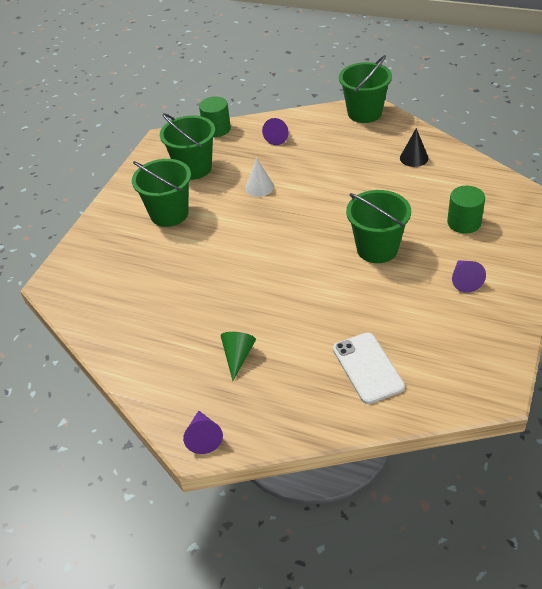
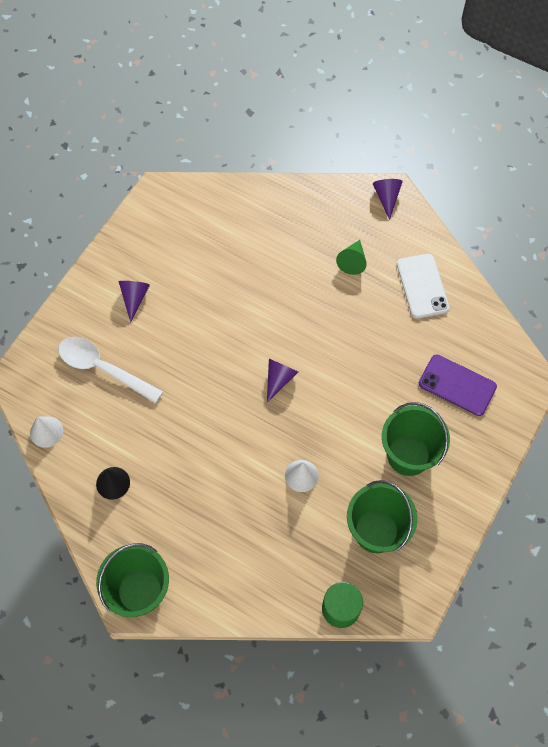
camera: 175 degrees left, 20 degrees up
purple cone [262,118,288,145] -> purple cone moved to [267,359,298,403]
white phone [333,332,405,404] -> white phone moved to [397,254,450,318]
green bucket [346,190,411,263] -> none
green cylinder [447,186,485,234] -> white spoon [58,337,163,404]
none -> white cone [30,416,63,448]
none -> purple phone [419,354,497,416]

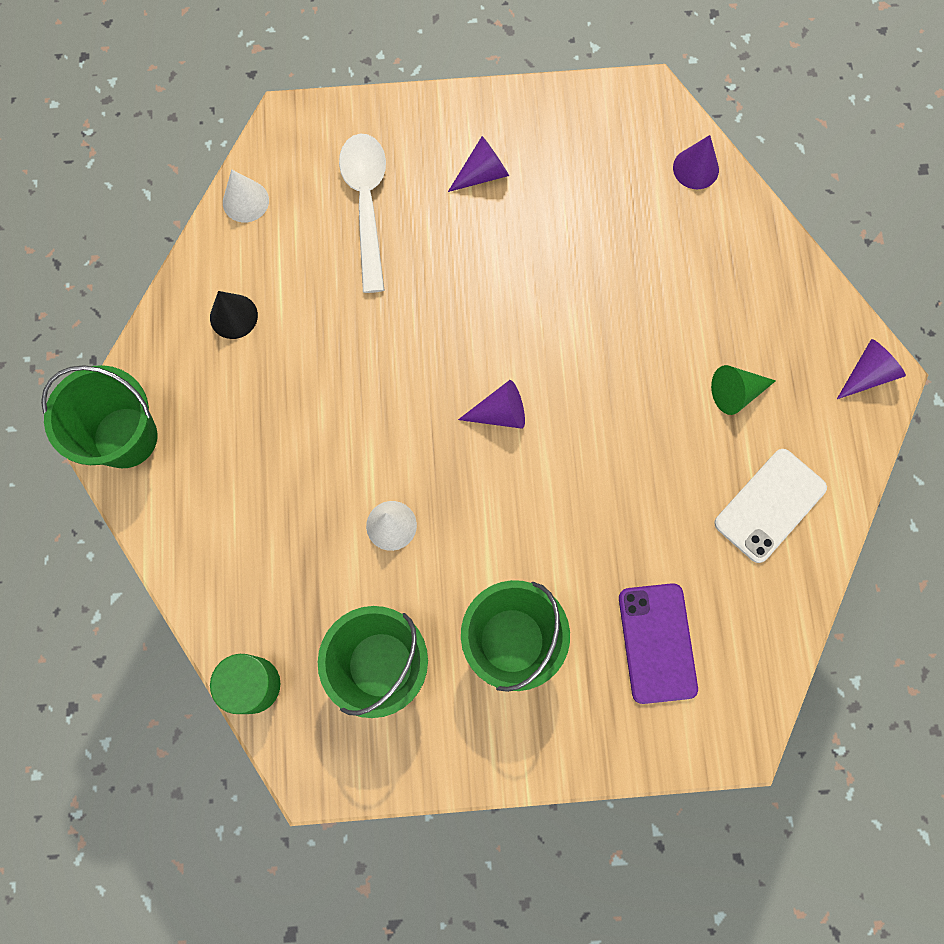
camera: 55 degrees right, 10 degrees up
none -> purple cone [673,135,719,189]

